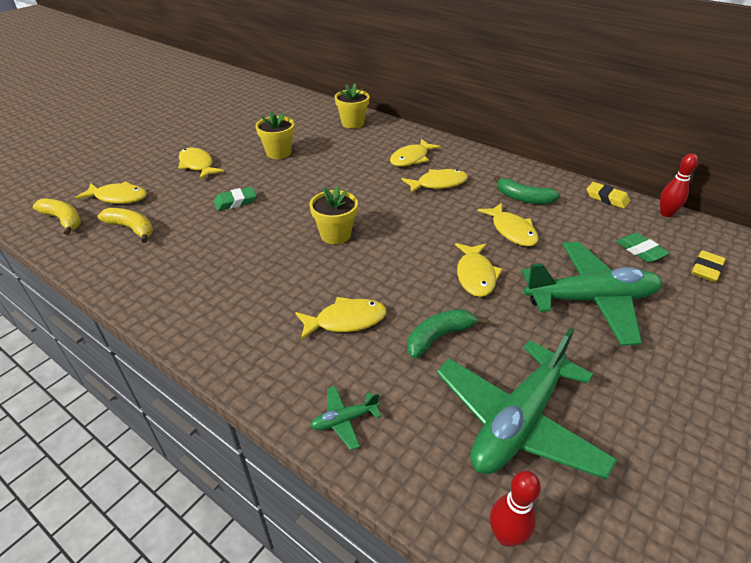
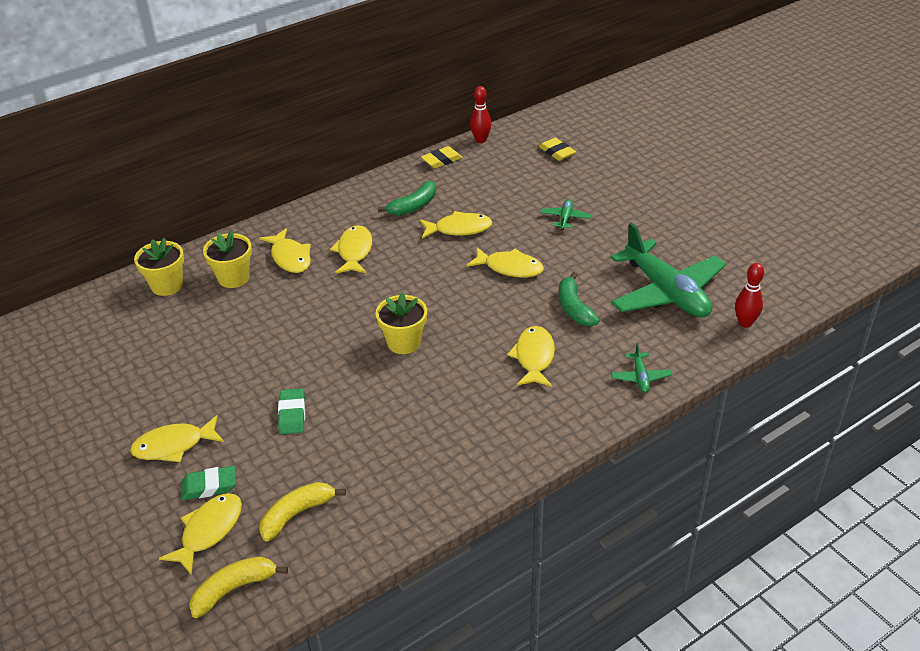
camera: 70 degrees left, 0 degrees up
yellow flower pot [255,111,295,159] -> yellow flower pot moved to [203,230,252,288]
green plane [522,242,662,346] -> green plane [541,199,591,231], size x0.41
green eraser [616,233,670,262] -> green eraser moved to [181,466,236,500]

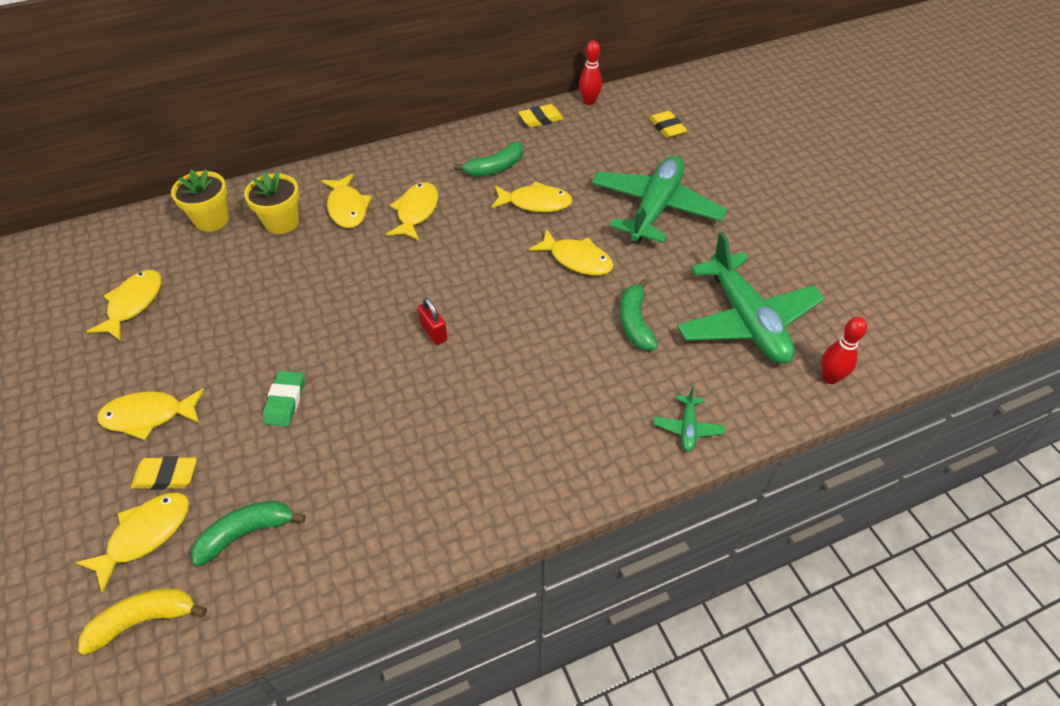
camera: 10 degrees right, 10 degrees up
green eraser [181,466,236,500] -> yellow eraser [131,456,197,490]
yellow banana [259,482,346,541] -> green banana [191,501,306,567]
yellow flower pot [376,292,427,354] -> red padlock [418,298,447,345]
yellow fish [507,326,555,387] -> yellow fish moved to [86,270,161,341]
green plane [541,199,591,231] -> green plane [591,156,727,244], size x2.43

